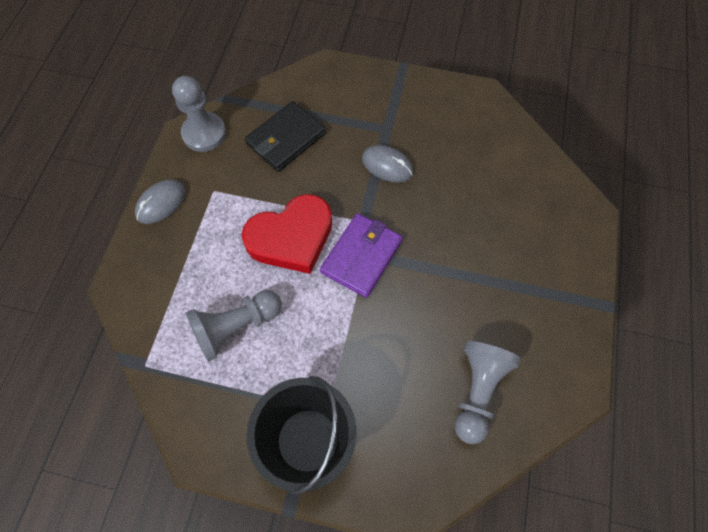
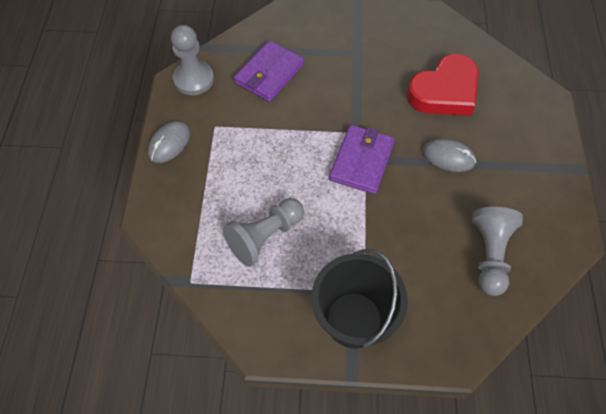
camera: 10 degrees left, 5 degrees down
red heart [242,194,332,274] -> red heart moved to [407,54,479,116]
black wallet [245,101,326,172] -> purple wallet [234,41,304,102]
grey mouse [362,145,413,182] -> grey mouse moved to [423,138,476,172]

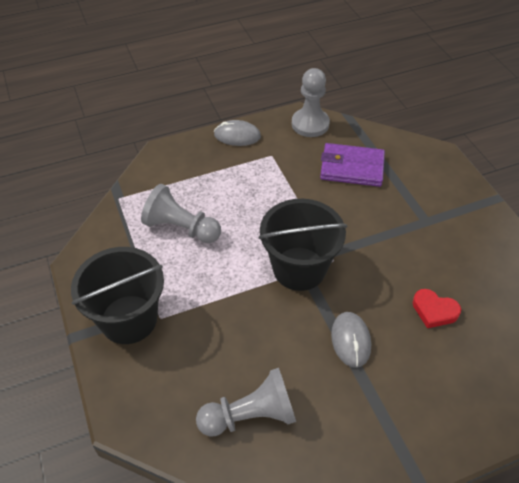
camera: 65 degrees right, 10 degrees down
purple wallet [329,125,395,194] -> black bucket [259,199,347,291]
red heart [407,54,479,116] -> red heart [413,289,461,328], size x0.51

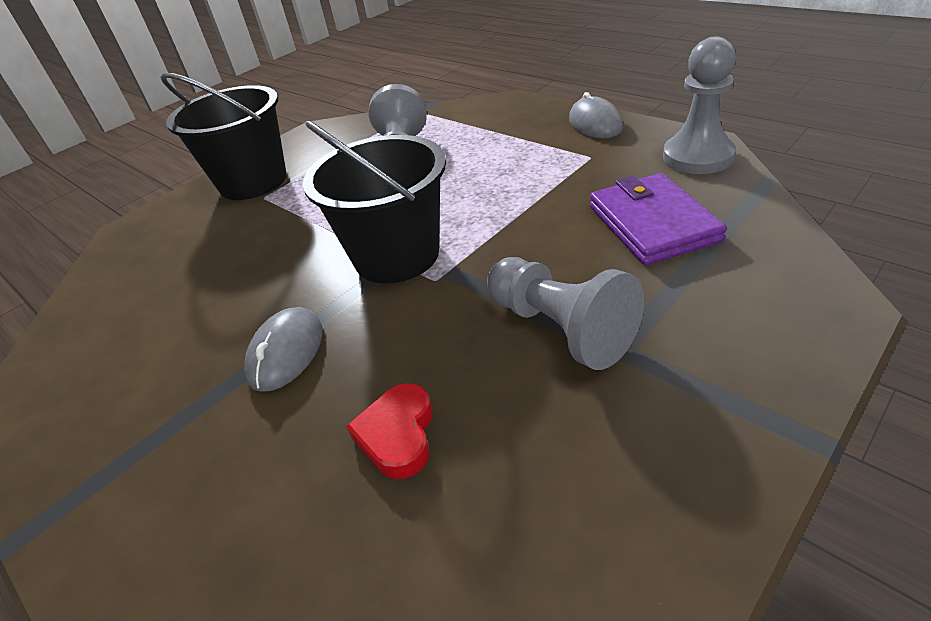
camera: 70 degrees right, 10 degrees down
grey pawn [196,368,296,437] -> grey pawn moved to [487,257,644,370]
grey mouse [331,312,371,368] -> grey mouse turned 45 degrees counterclockwise [244,307,323,392]

